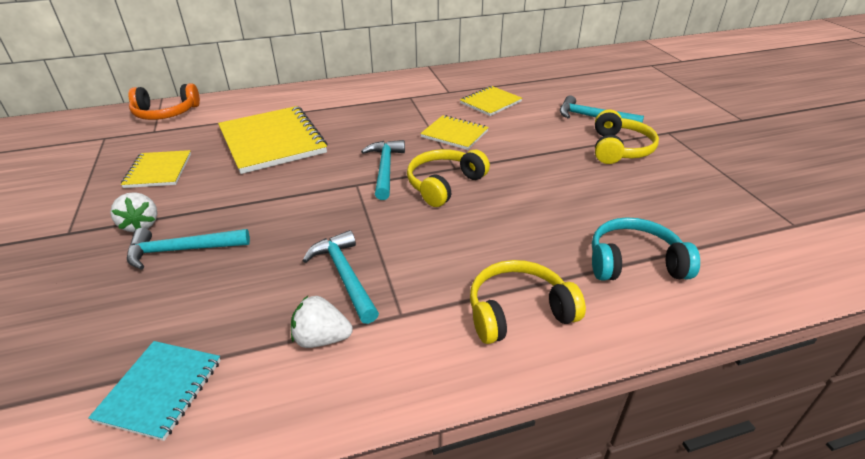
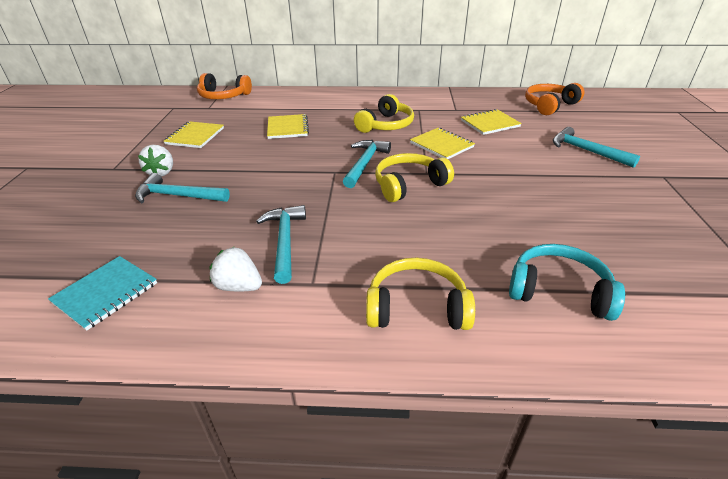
camera: 20 degrees right, 0 degrees up
yellow notebook [218,106,327,174] -> yellow notebook [267,114,309,139], size x0.55
yellow headphones [595,110,659,164] -> yellow headphones moved to [354,94,414,133]
none -> orange headphones [525,83,585,115]

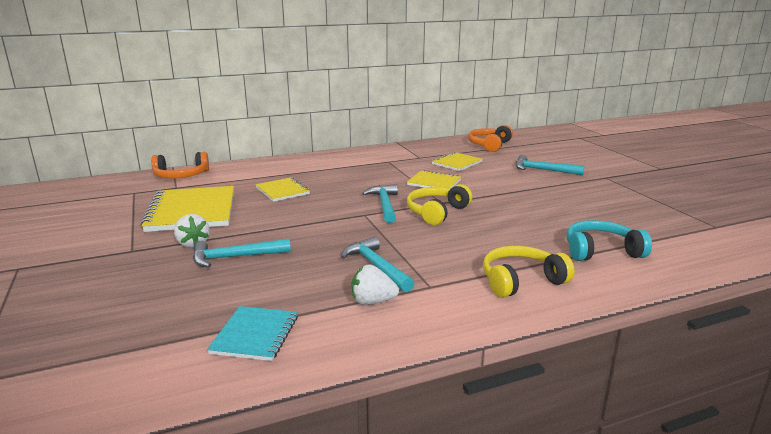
camera: 25 degrees left, 15 degrees down
yellow notebook [164,121,224,148] -> yellow notebook [141,186,234,232], size x1.81
yellow headphones [354,94,414,133] -> none

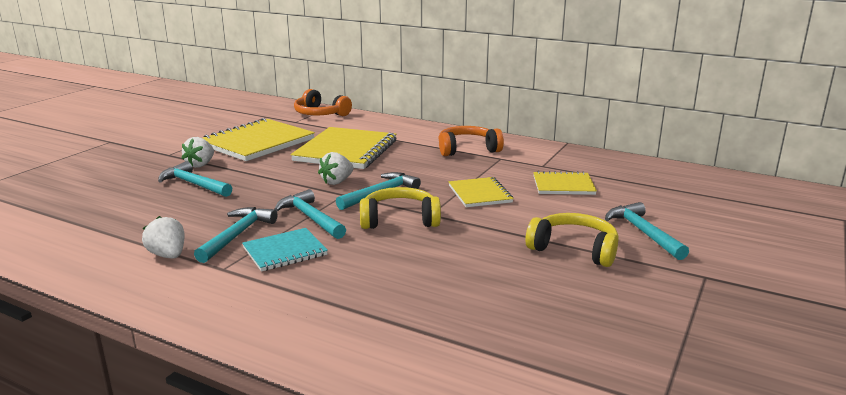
camera: 50 degrees right, 0 degrees up
turquoise notebook [207,306,298,361] -> turquoise notebook moved to [242,228,328,272]
yellow notebook [256,177,310,202] -> yellow notebook [291,127,396,169], size x1.81
orange headphones [468,125,513,152] -> orange headphones moved to [438,126,504,156]
yellow headphones [483,246,575,298] -> yellow headphones moved to [526,213,619,267]
turquoise headphones [567,220,652,261] -> none
none -> turquoise hammer [275,189,346,239]
none -> white strawberry [318,152,354,185]

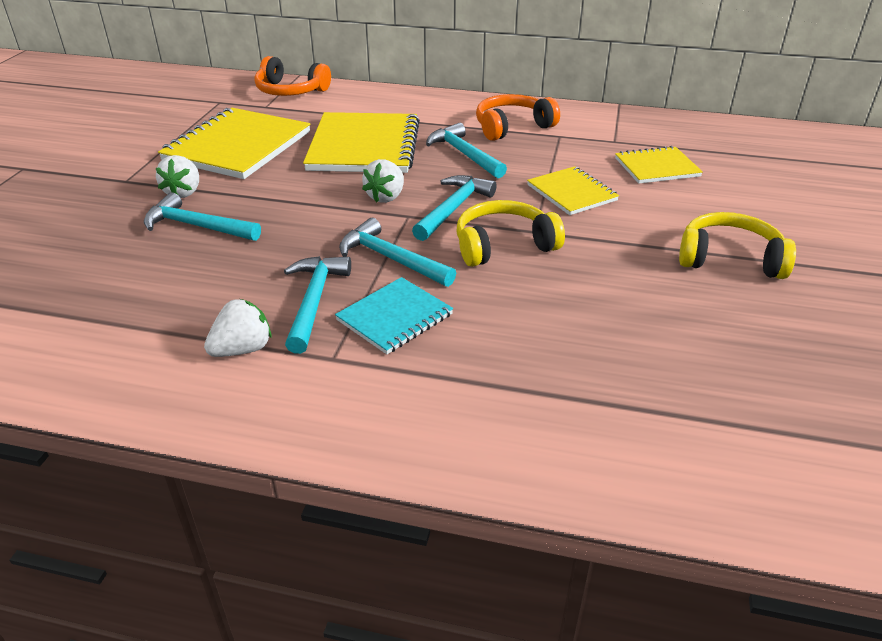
camera: 15 degrees left, 15 degrees up
white strawberry [142,216,185,259] -> white strawberry turned 105 degrees clockwise [204,299,271,357]
turquoise hammer [605,202,689,260] -> turquoise hammer moved to [426,123,507,178]

